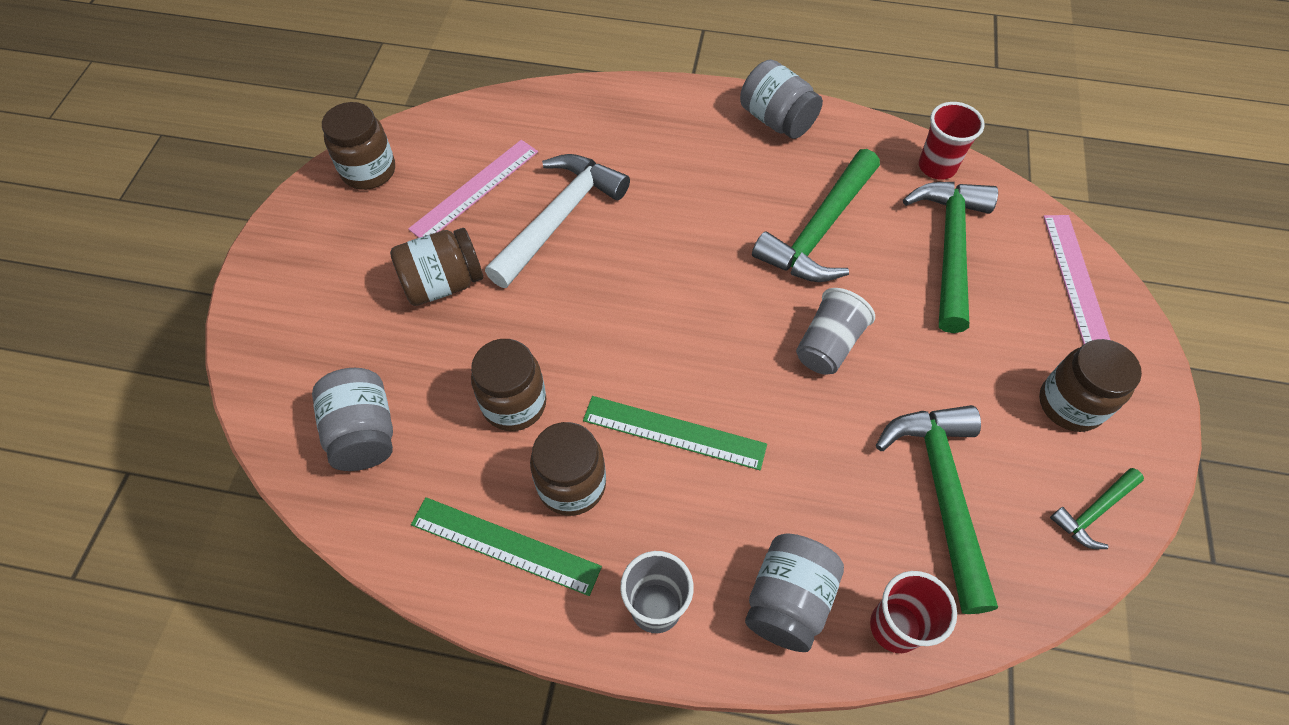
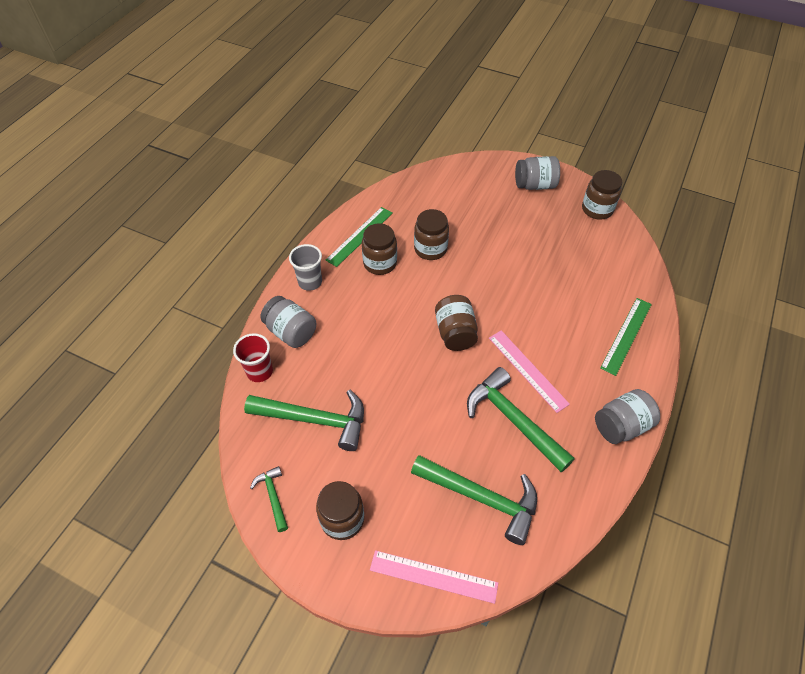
camera: 105 degrees right, 5 degrees down
grey jar [312,368,393,471] -> grey jar moved to [515,156,560,190]
brown jar [390,228,483,306] -> brown jar moved to [435,295,478,351]
pink ruler [408,140,538,238] -> pink ruler moved to [489,330,570,413]
white hammer [485,154,630,288] -> none
green ruler [583,396,767,470] -> green ruler moved to [600,298,652,376]
grey cup [796,288,875,375] -> none
red cup [919,102,985,180] -> none

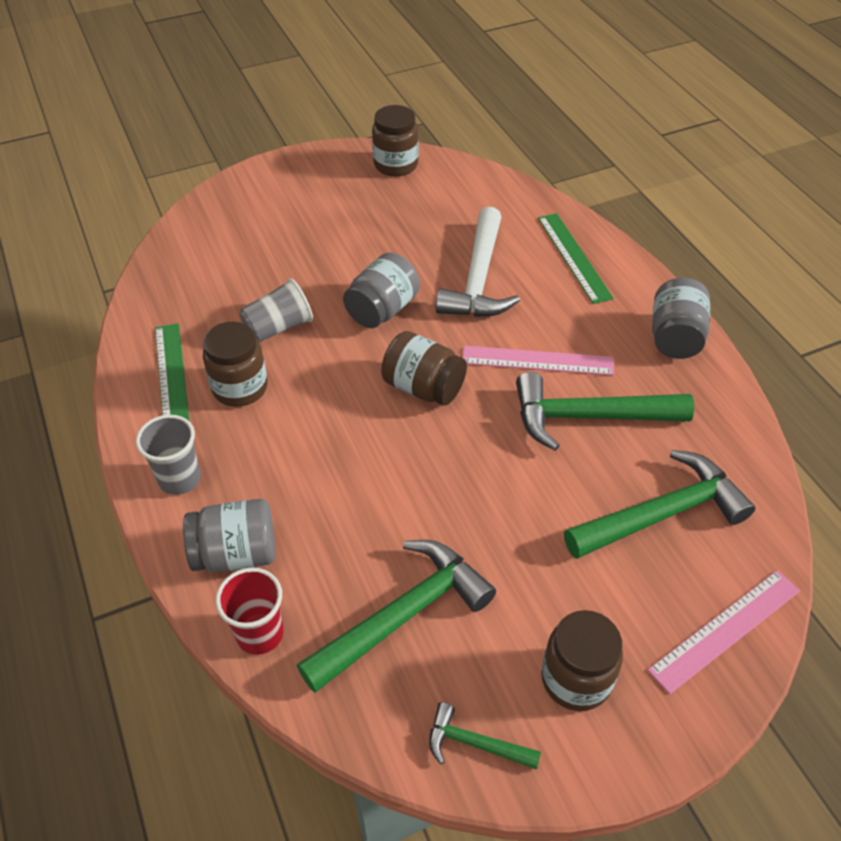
camera: 50 degrees left, 5 degrees down
brown jar [414,209,449,260] -> grey cup [239,278,313,342]
grey jar [515,156,560,190] -> grey jar moved to [343,253,420,328]
none -> white hammer [436,207,520,317]

